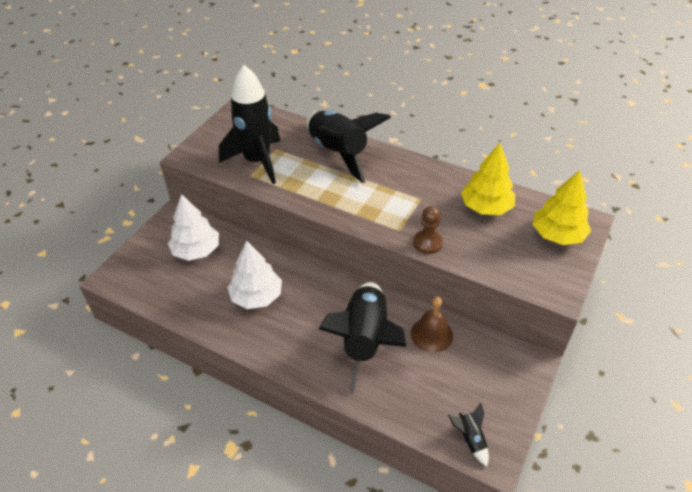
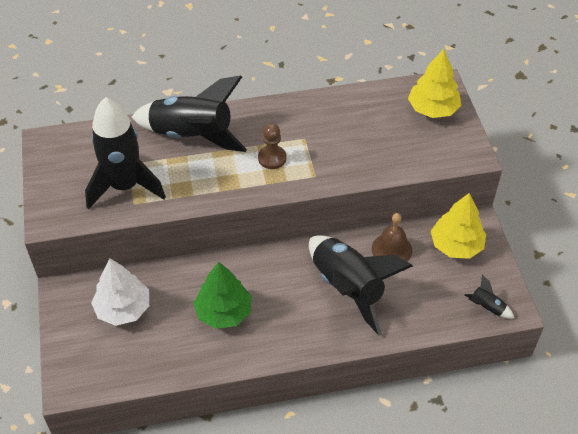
camera: 40 degrees left, 5 degrees up
white tree [227,241,282,309] -> green tree [193,262,252,329]
brown pawn [413,206,443,254] -> brown pawn moved to [258,123,286,169]
yellow tree [461,143,515,215] -> yellow tree moved to [431,193,486,259]

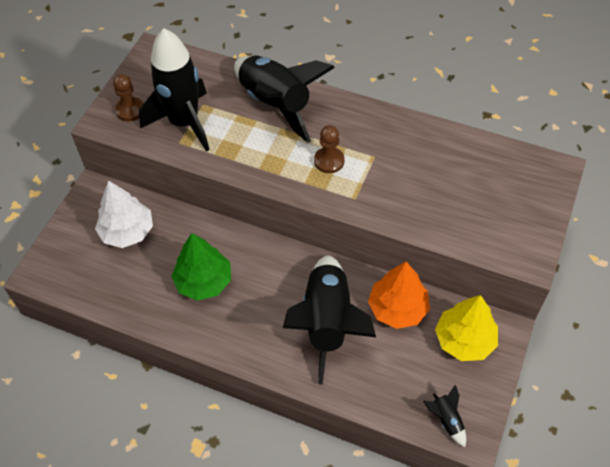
camera: 35 degrees right, 5 degrees up
brown bell [372,213,412,261] -> orange tree [368,262,430,329]
yellow tree [408,49,461,118] -> none
none -> brown pawn [113,74,144,122]

